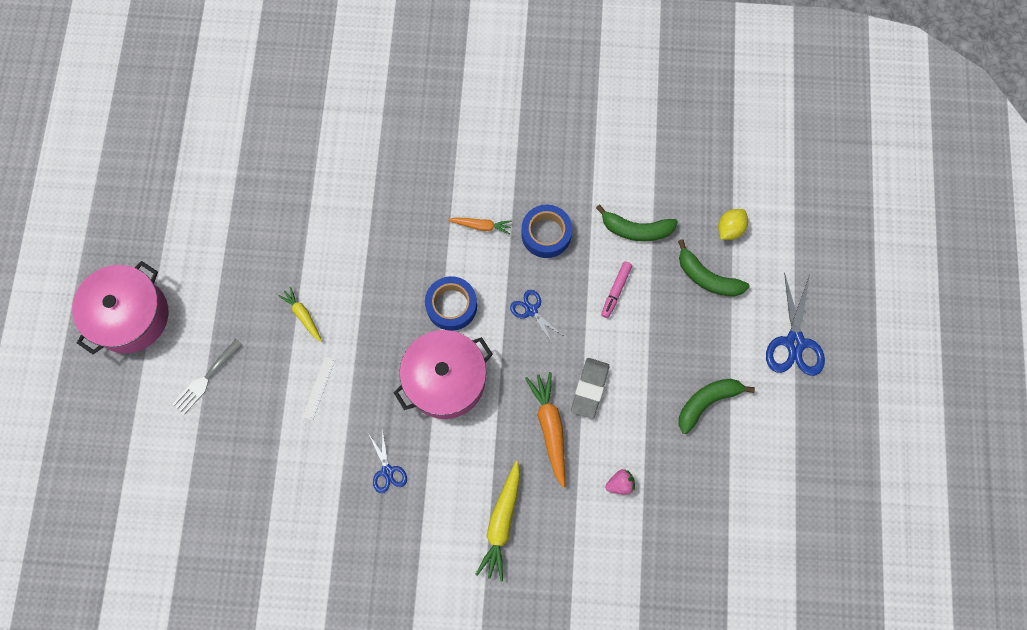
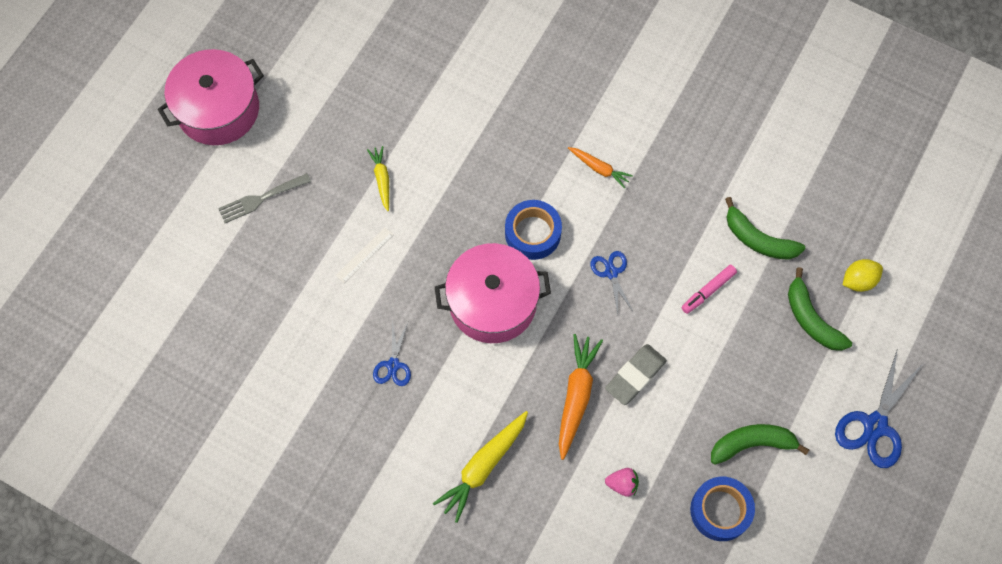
camera: 25 degrees right, 5 degrees down
blue tape [521,205,572,258] -> blue tape moved to [690,477,755,541]

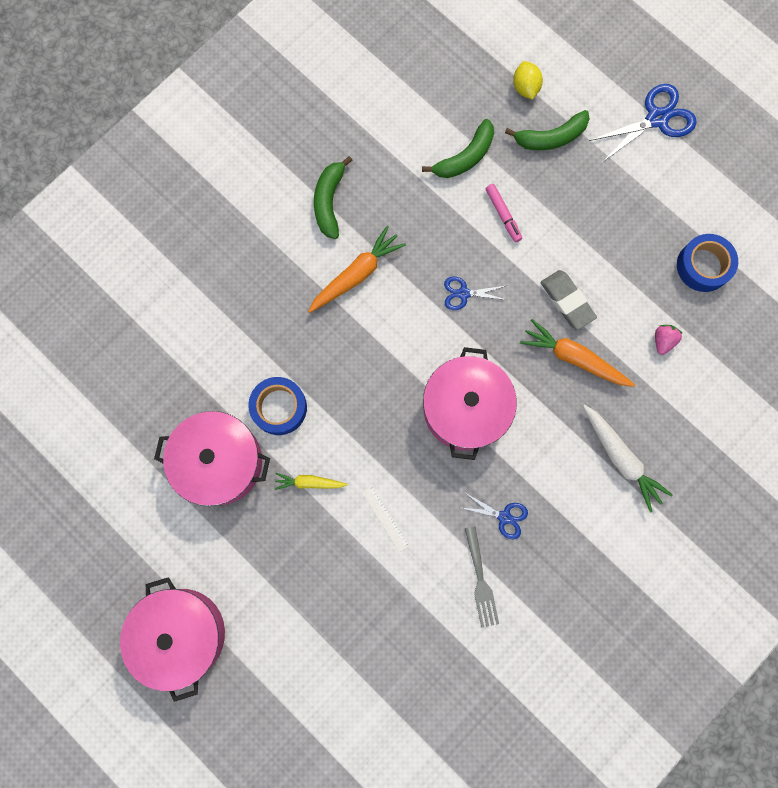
camera: 75 degrees left, 10 degrees up
grey fork [218,173,311,223] -> grey fork moved to [465,526,499,628]
yellow carrot [433,411,528,523] -> white carrot [583,404,673,513]
blue tape [505,200,562,260] -> blue tape moved to [248,377,307,435]
orange carrot [568,147,633,189] -> orange carrot [308,226,406,313], size x1.70
green banana [711,424,809,465] -> green banana moved to [314,156,353,239]
blue scissors [835,351,924,468] -> blue scissors turned 75 degrees counterclockwise [589,84,697,162]
none -> pink pot [154,411,270,506]

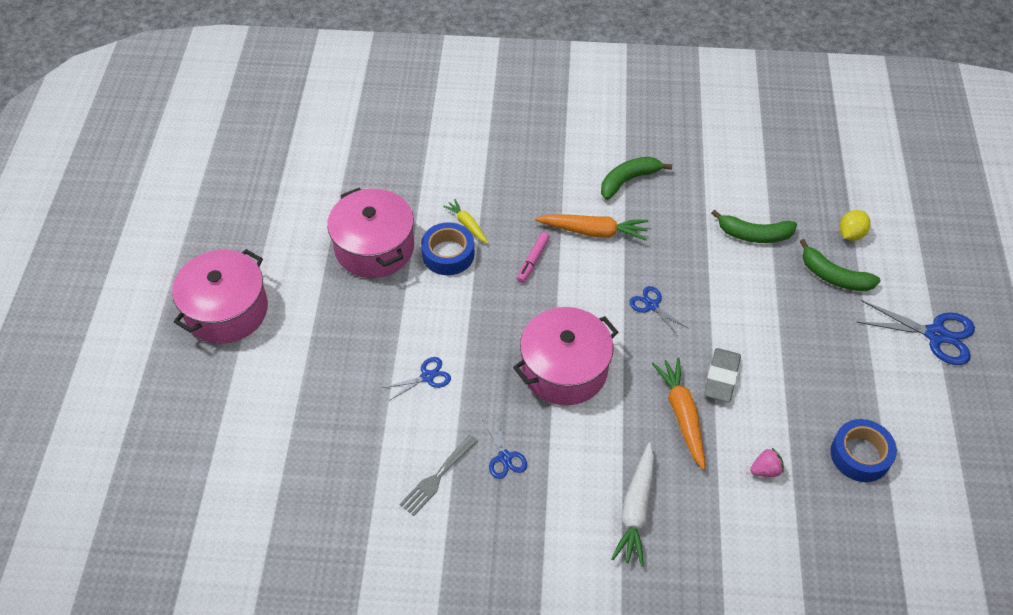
camera: 50 degrees right, 25 degrees down
yellow carrot [275,473,348,490] -> yellow carrot moved to [443,199,488,244]
white ruler [362,485,410,552] -> blue scissors [383,357,451,401]
pink marker [486,184,522,242] -> pink marker moved to [517,232,550,283]

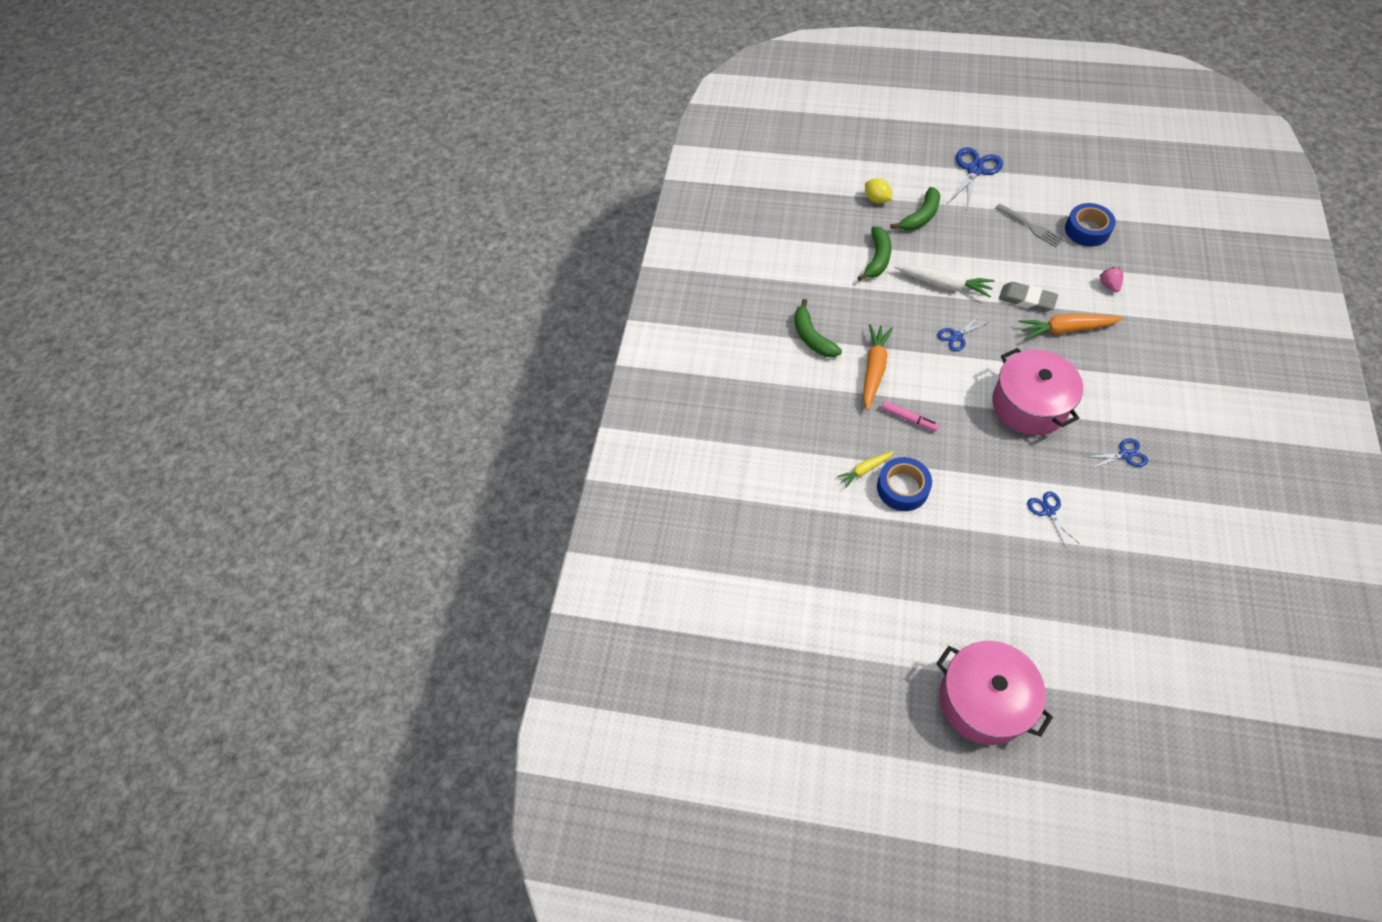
camera: 80 degrees left, 5 degrees up
pink pot [327,188,414,278] -> none
grey fork [400,435,478,516] -> grey fork moved to [995,203,1064,247]
white carrot [611,442,654,567] -> white carrot moved to [894,264,994,298]

